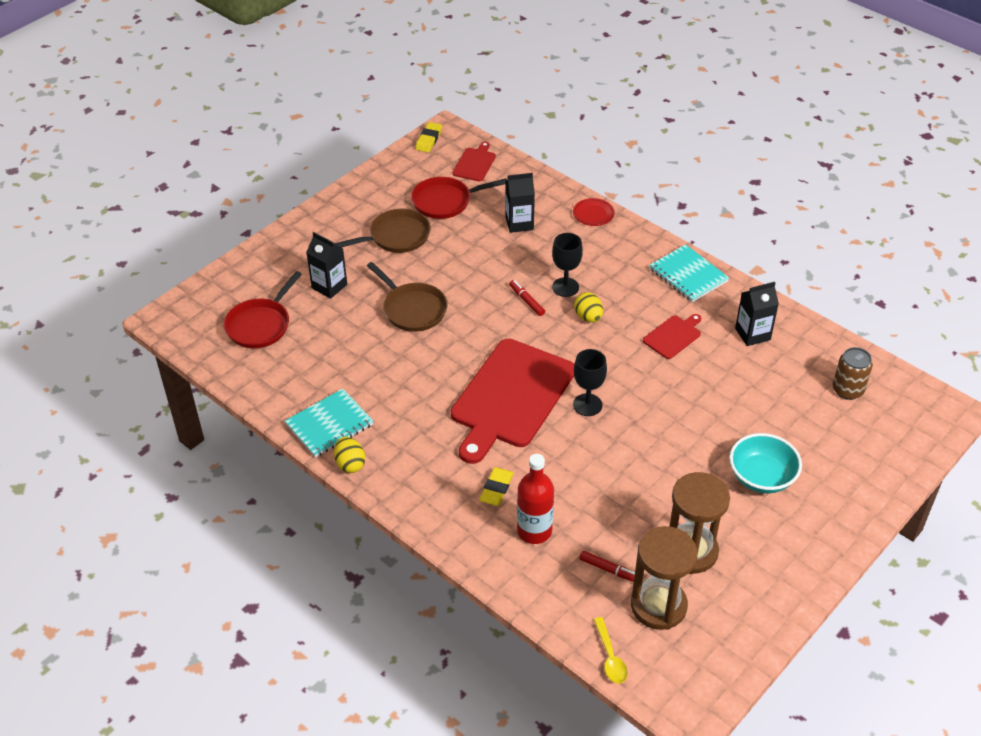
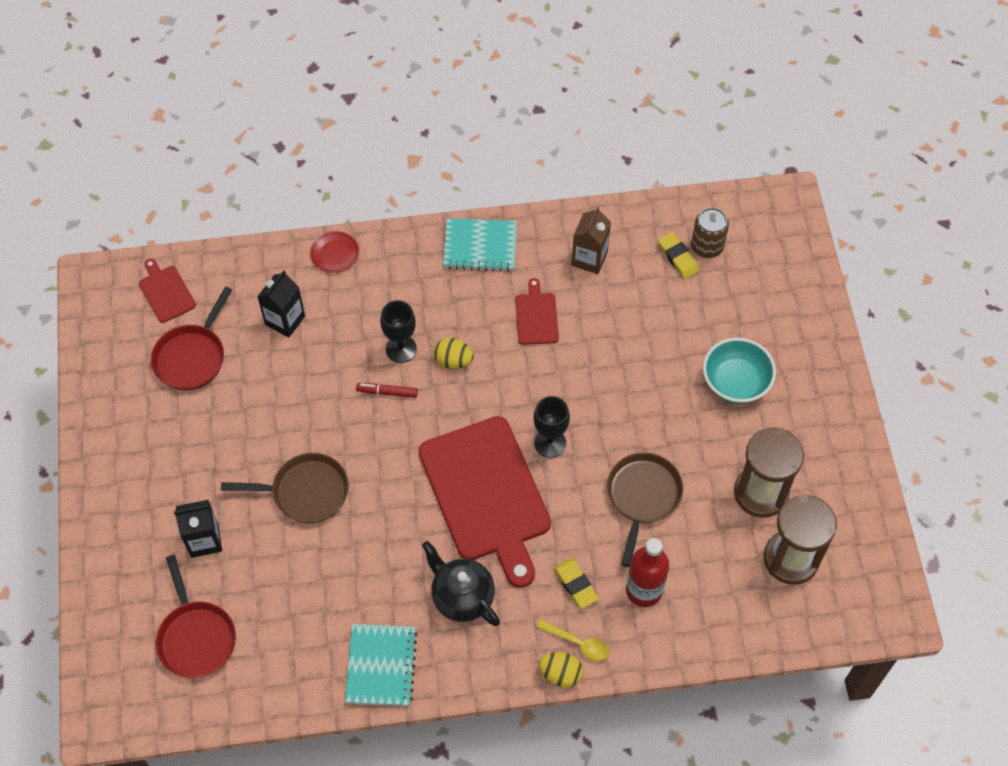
camera: 50 degrees left, 15 degrees up
brown pan [334,209,431,253] -> brown pan moved to [607,453,683,567]
yellow egg [334,437,365,473] -> yellow egg moved to [539,652,583,688]
yellow eraser [415,122,442,153] -> yellow eraser moved to [658,232,699,279]
red marker [579,551,635,582] -> none
yellow spoon [593,617,628,683] -> yellow spoon moved to [537,619,609,661]
black carton [735,282,779,346] -> brown carton [572,206,611,274]
none -> black teapot [422,541,500,626]

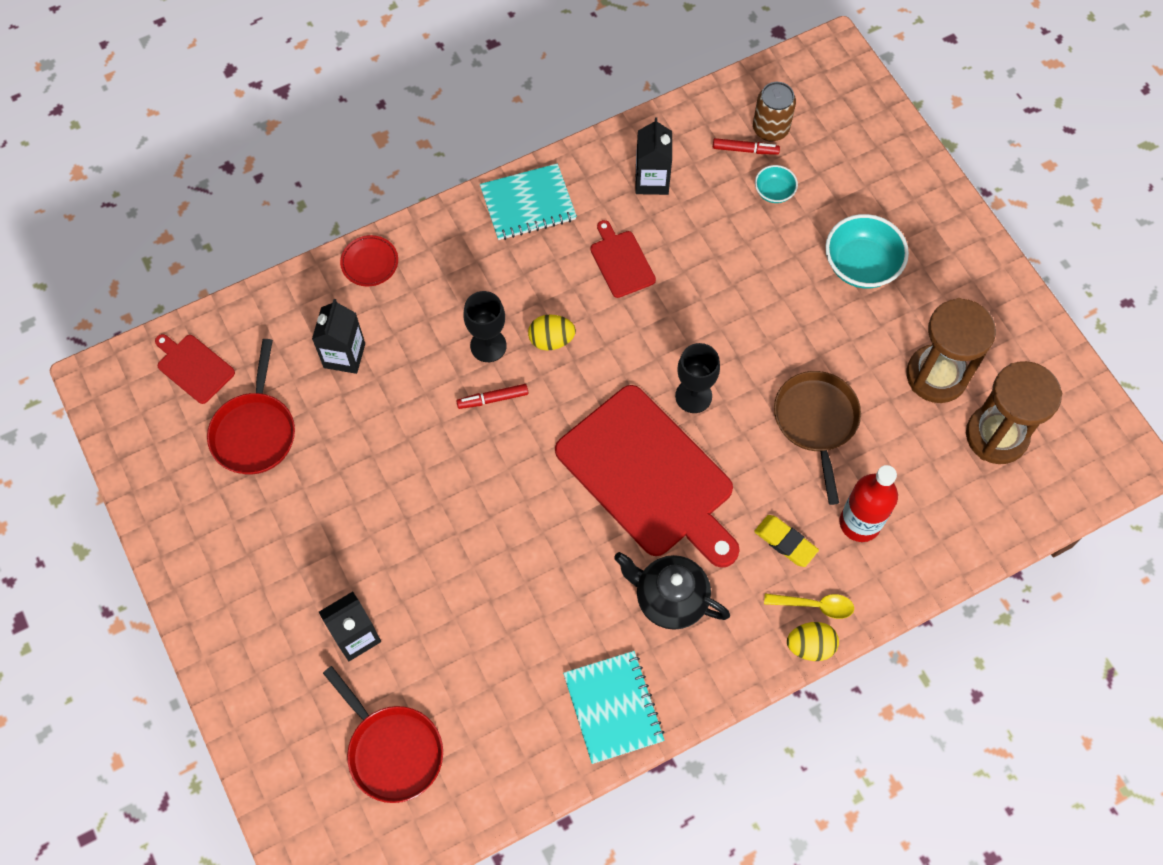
camera: 20 degrees left, 5 degrees up
brown pan [221,453,349,523] -> none
brown carton [572,206,611,274] -> black carton [636,118,672,195]
yellow eraser [658,232,699,279] -> red marker [713,138,780,155]
none -> turquoise bowl [755,165,798,203]

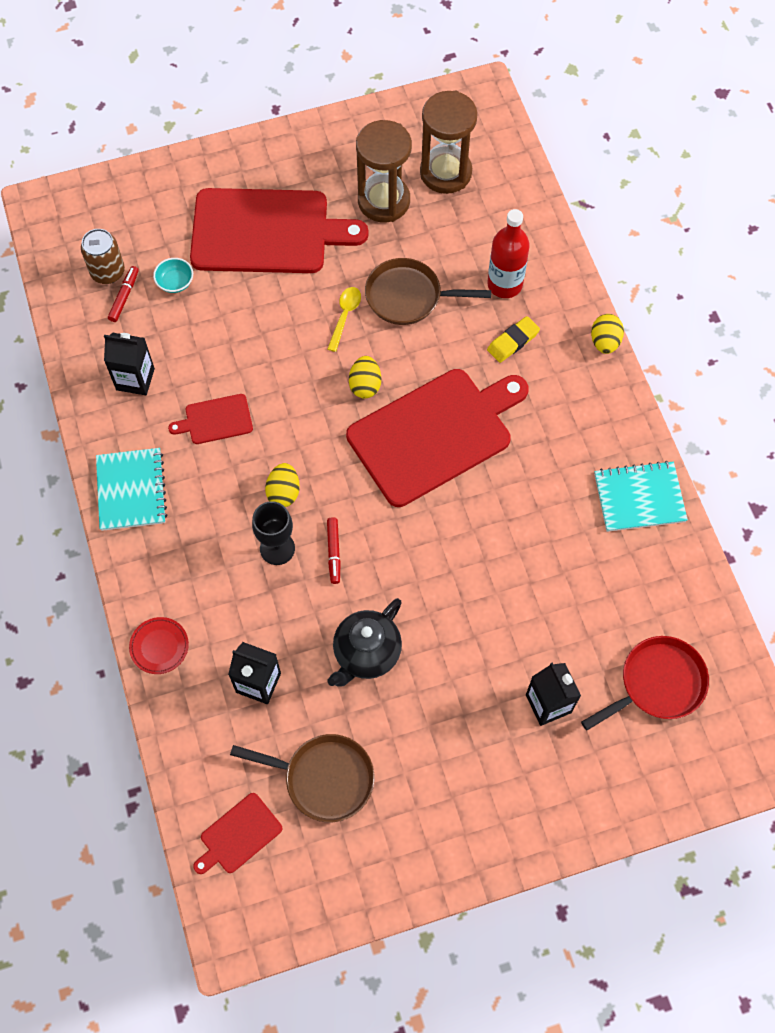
camera: 80 degrees left, 0 degrees up
red pan [207,339,295,474] -> brown pan [230,734,374,822]
black teapot [614,552,730,630] -> black teapot moved to [327,598,402,687]
black goblet [675,343,720,413] -> yellow egg [349,356,381,399]
yellow spoon [764,593,854,619] -> yellow spoon moved to [327,287,361,352]
turquoise bowl [825,214,909,288] -> red cutting board [190,188,369,273]

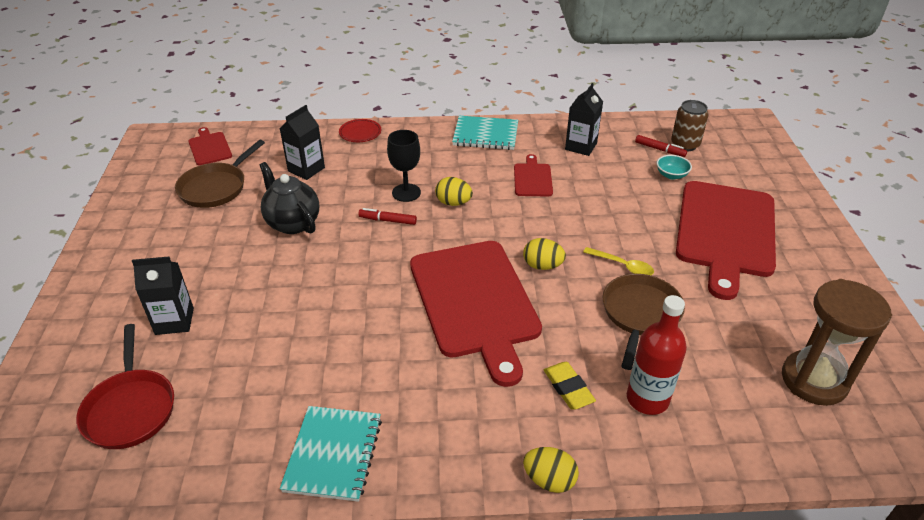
camera: 105 degrees right, 25 degrees down
brown hourglass [356,120,412,222] -> none

